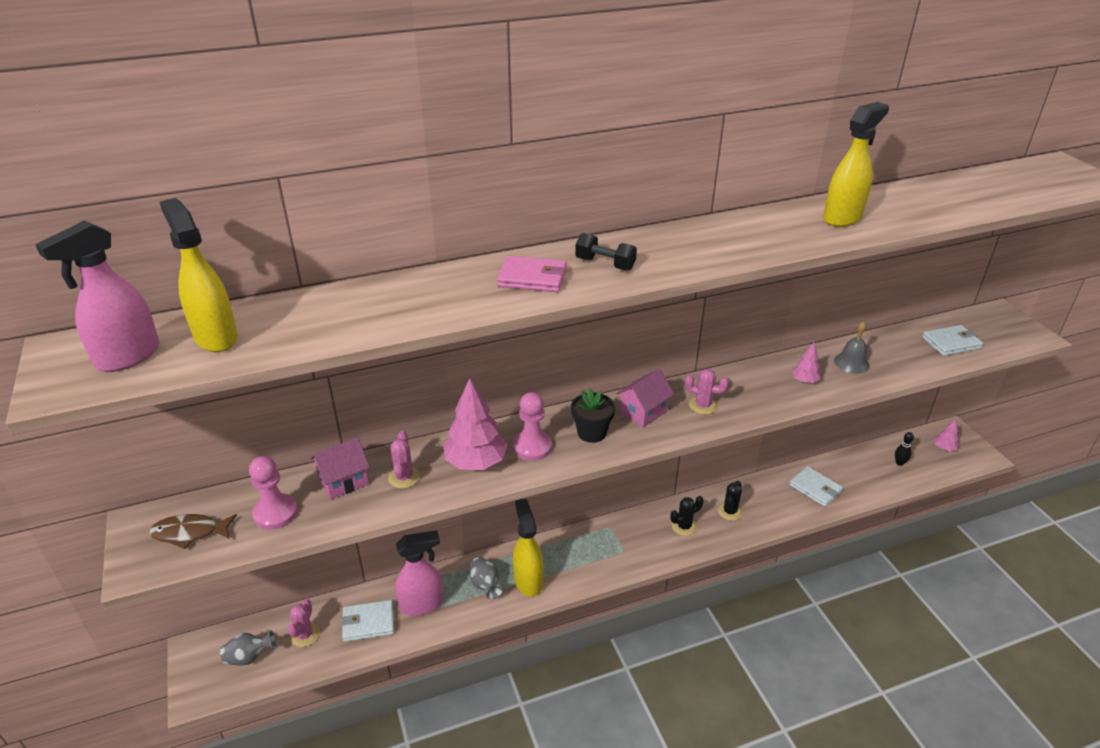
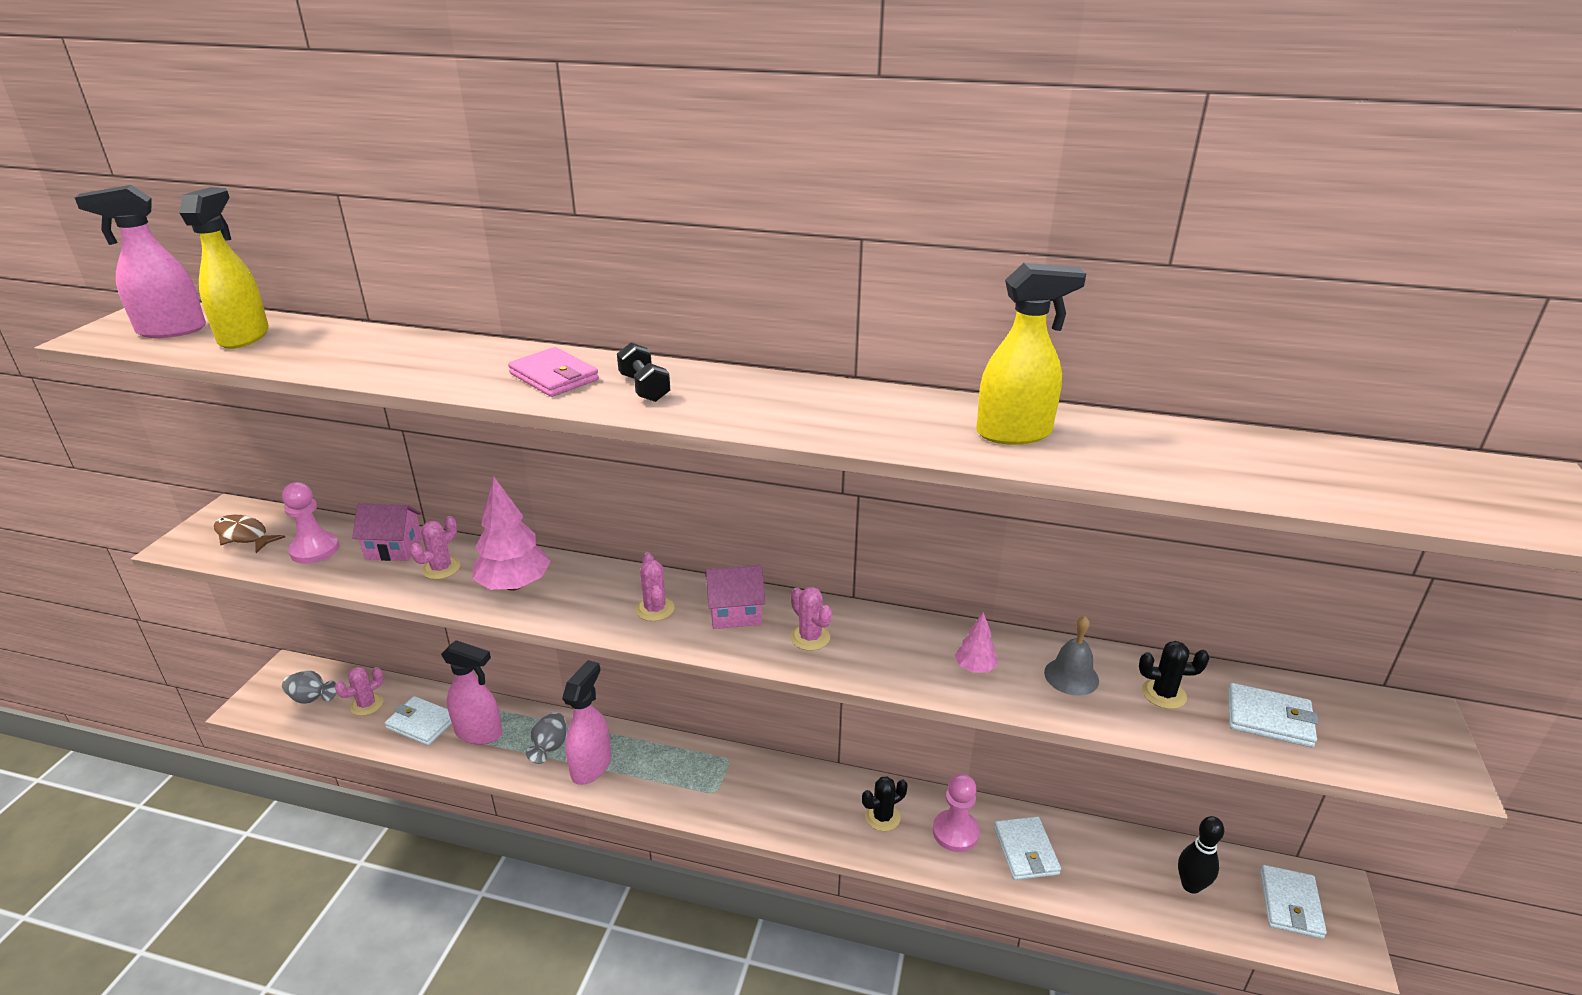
camera: 35 degrees right, 5 degrees down
pink pawn [513,392,552,461] -> pink pawn moved to [933,774,980,852]
yellow spray bottle [513,499,544,597] -> pink spray bottle [562,660,611,785]
black flower pot [571,388,615,443] -> pink cactus [636,552,675,621]
black cactus [670,496,704,536] -> black cactus moved to [1139,641,1209,709]
black bowling pin [895,432,914,466] -> black bowling pin [1178,816,1224,894], size x1.51
pink tree [934,419,959,451] -> white wallet [1260,865,1327,939]

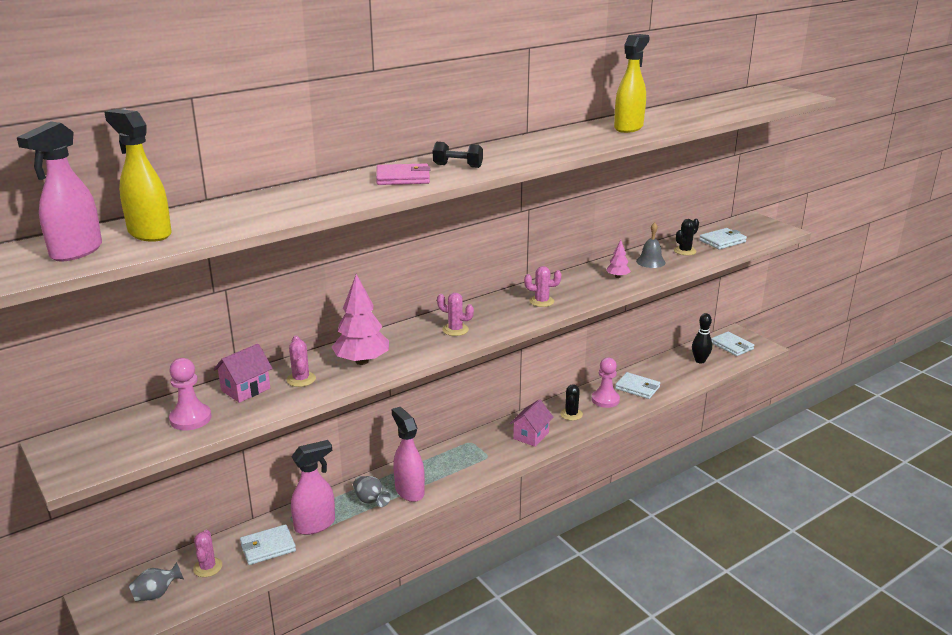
camera: 50 degrees left, 5 degrees down
brown fish [214,515,285,553] -> none
pink house [705,565,765,629] -> pink house moved to [510,399,554,447]

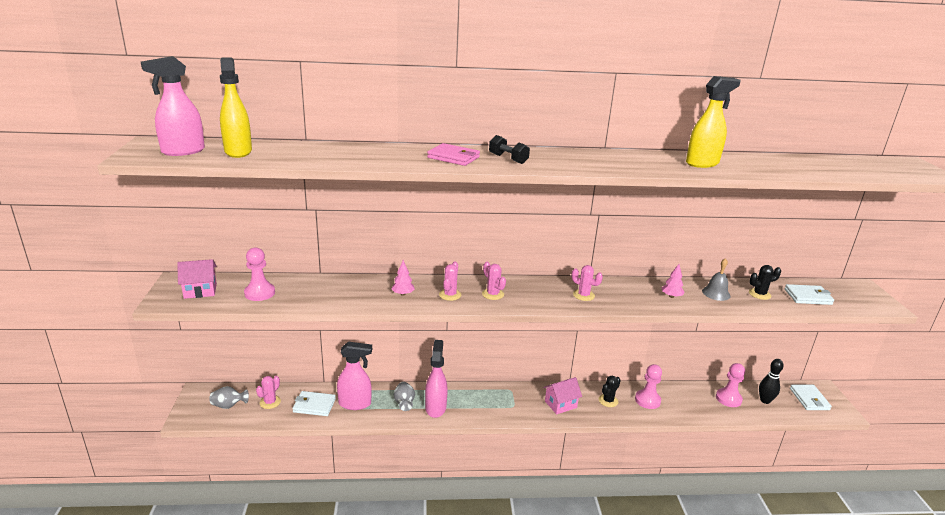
camera: 30 degrees right, 0 degrees up
pink house [213,344,273,403] -> pink house moved to [177,259,217,299]
pink cactus [286,335,316,387] -> pink cactus moved to [439,261,461,301]
pink tree [332,274,389,365] -> pink tree [391,260,415,296], size x0.51
white wallet [615,372,660,399] -> none
none -> pink pawn [716,363,745,407]

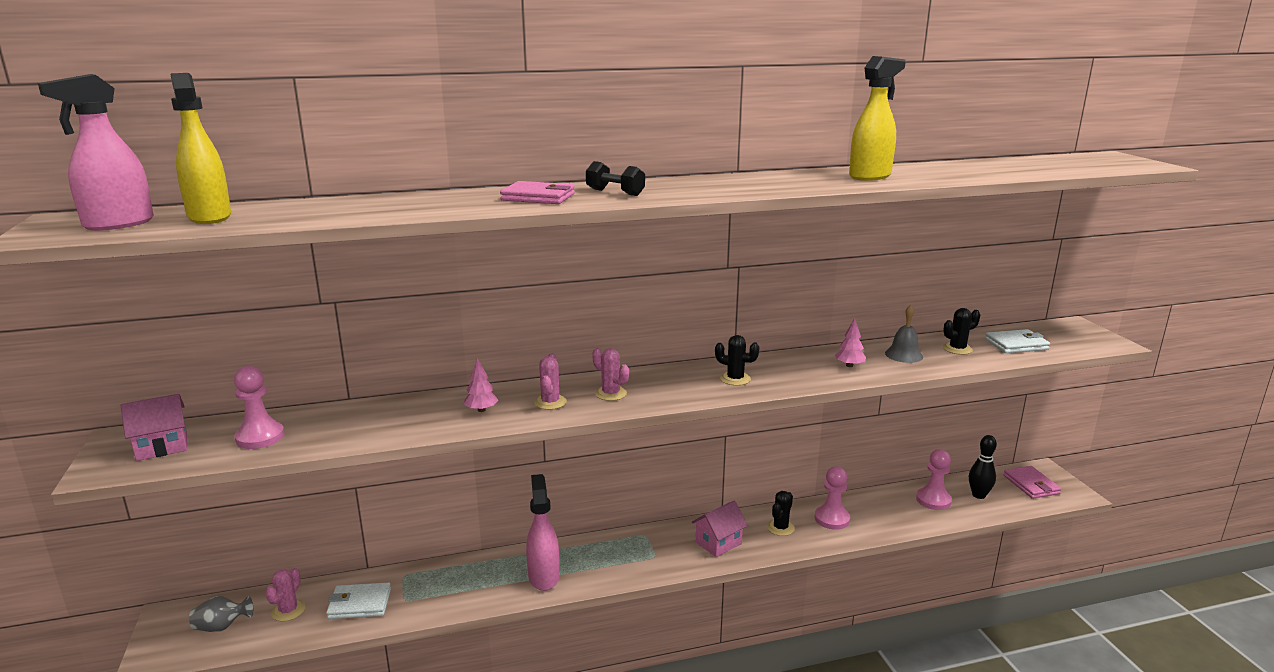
camera: 10 degrees left, 5 degrees down
pink spray bottle [337,342,372,410] -> none
grey vase [394,382,415,411] -> none
pink cactus [572,265,603,301] -> black cactus [715,335,760,386]
white wallet [790,385,832,410] -> pink wallet [1004,466,1061,499]

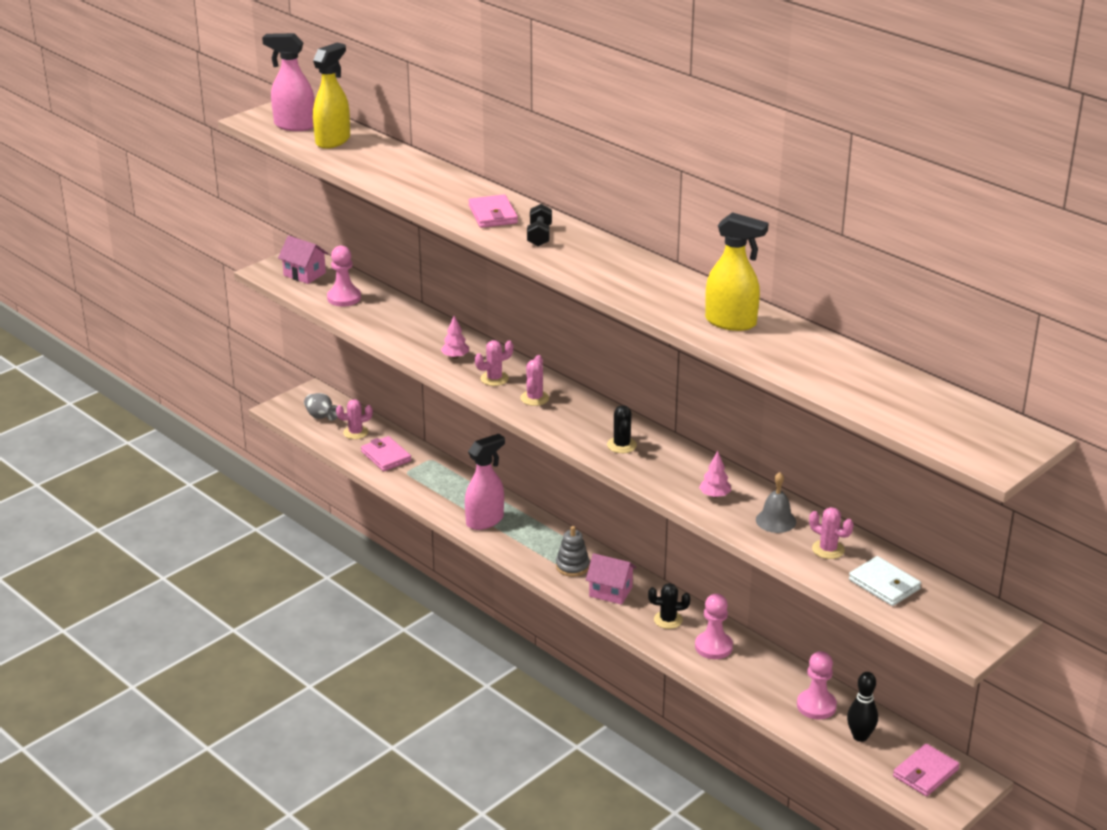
camera: 60 degrees right, 10 degrees up
white wallet [326,582,391,619] -> pink wallet [361,436,411,471]
black cactus [943,308,980,355] -> pink cactus [809,507,853,559]
none -> grey stacking toy [556,526,590,577]

